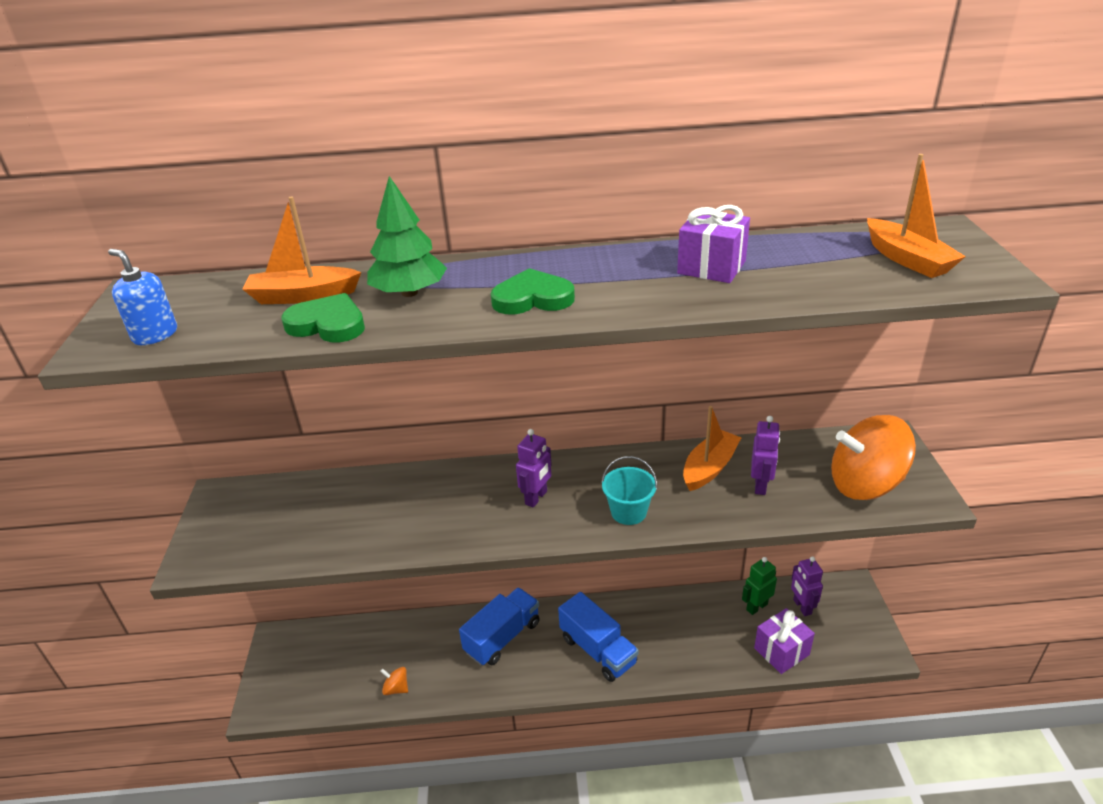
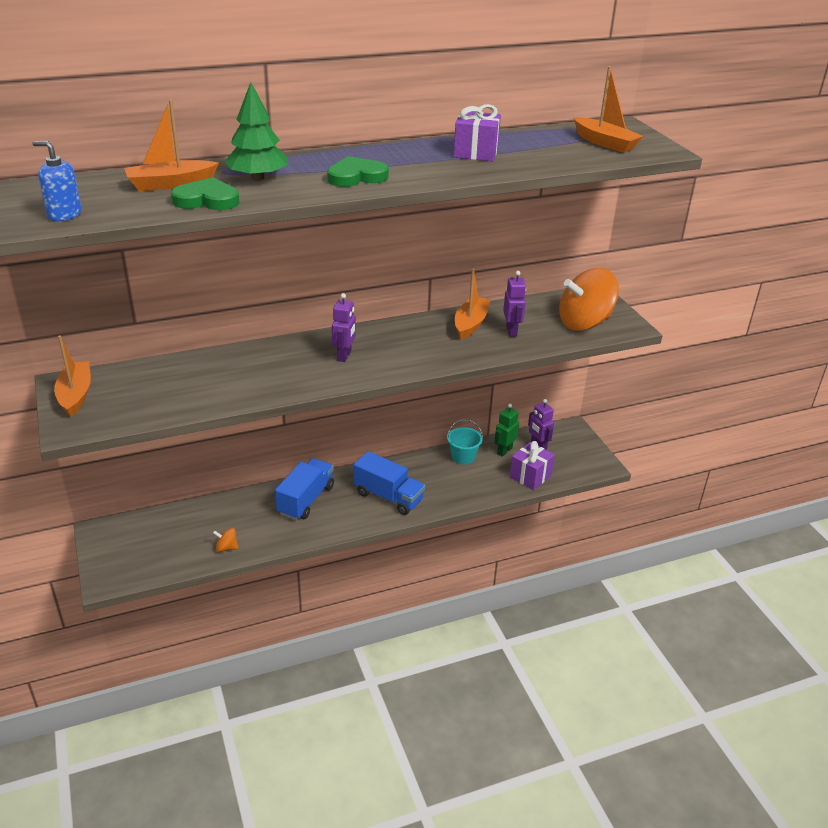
camera: 20 degrees left, 0 degrees up
turquoise bucket [601,456,657,525] -> turquoise bucket moved to [447,419,483,465]
none -> orange boat [54,335,91,417]

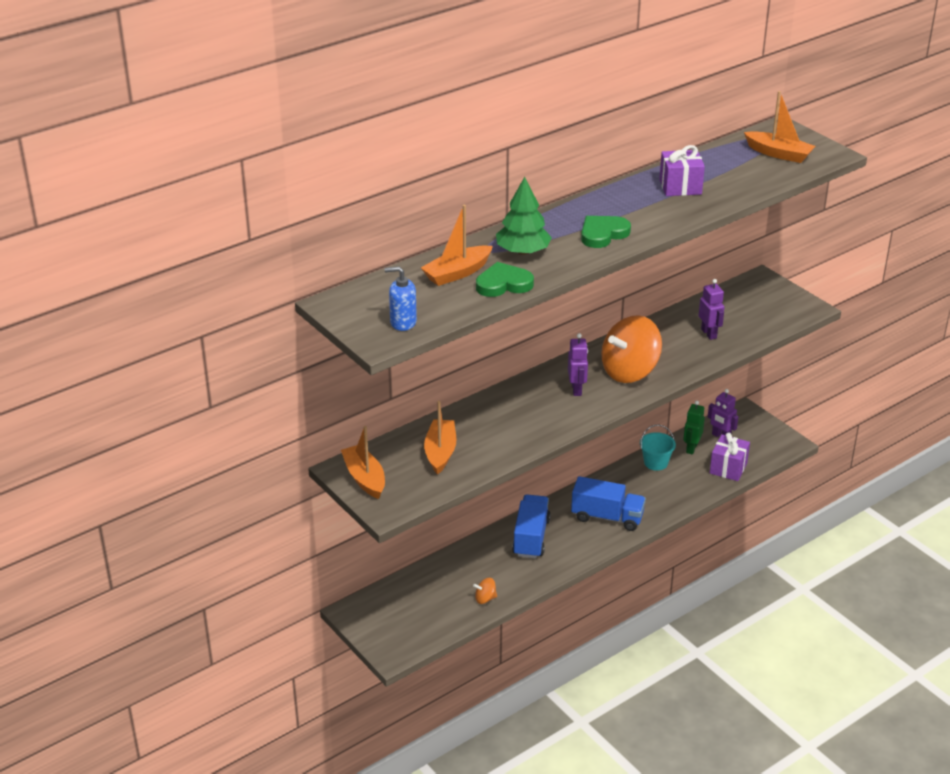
camera: 15 degrees left, 0 degrees up
orange boat [455,269,491,340] -> orange boat moved to [424,401,456,475]
orange spinning top [559,268,619,331] -> orange spinning top moved to [601,315,662,383]

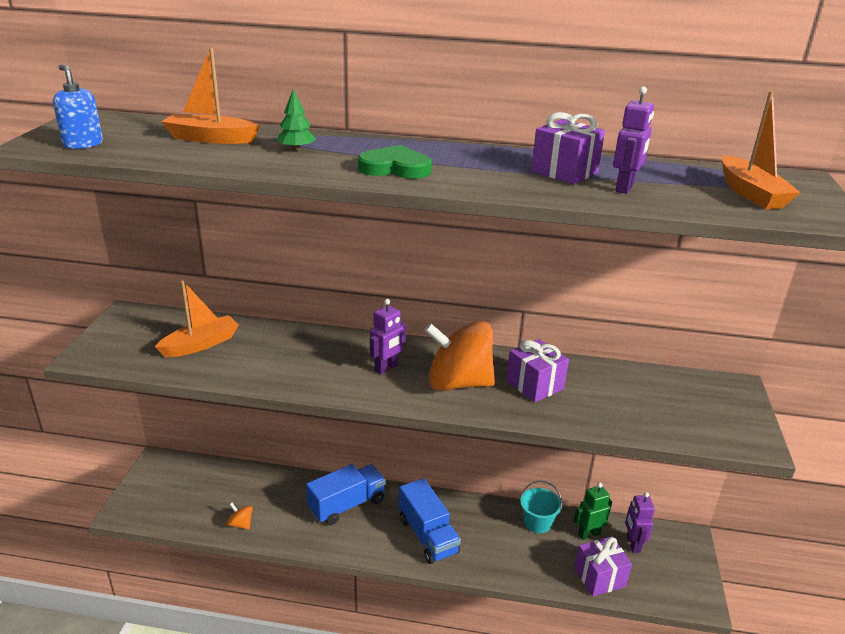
camera: 45 degrees right, 5 degrees down
orange boat [341,426,385,499] -> none
green heart [476,262,534,297] -> none
green tree [496,177,552,255] -> green tree [276,89,316,151], size x0.57
purple robot [699,279,724,340] -> purple robot moved to [613,86,654,194]
none -> purple gift [506,339,569,402]

